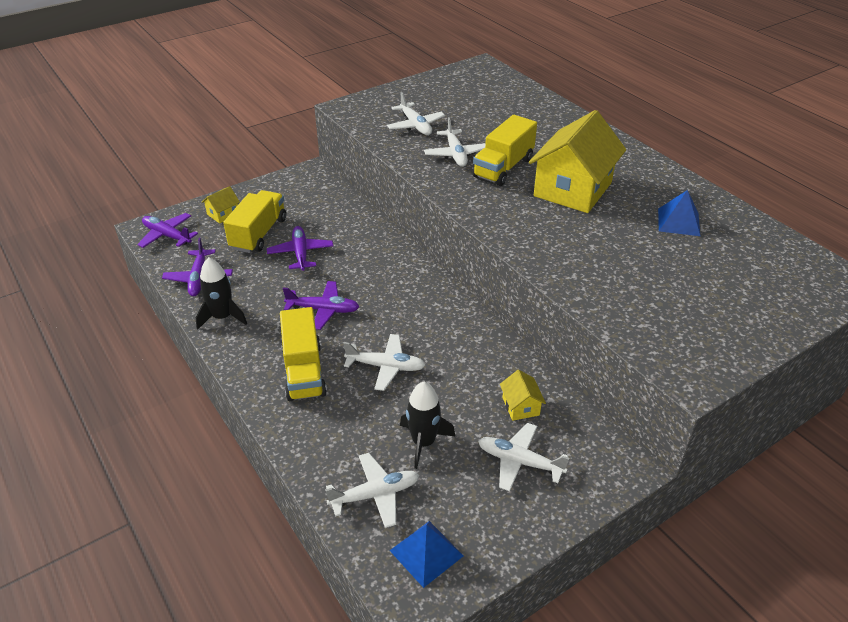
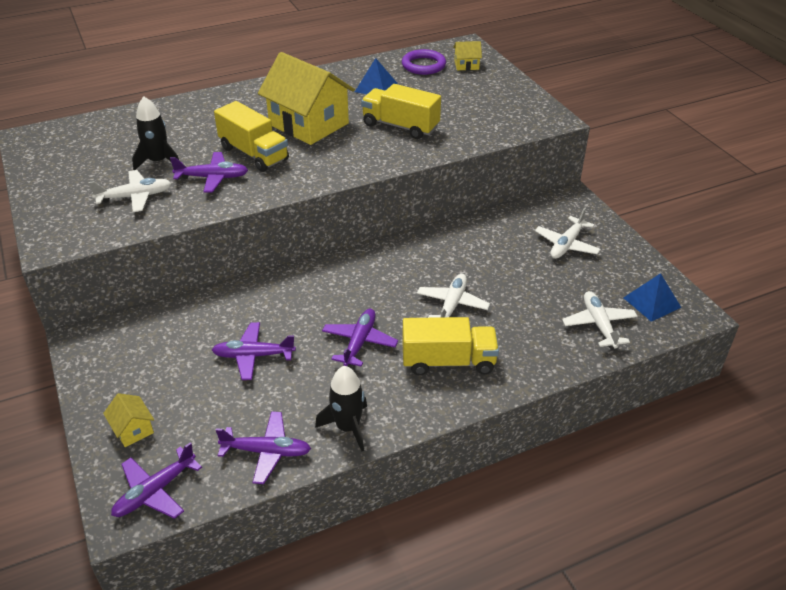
camera: 80 degrees left, 0 degrees up
yellow truck [223,190,287,253] -> yellow truck moved to [361,84,441,139]
black rocket [400,382,455,469] -> black rocket moved to [132,96,179,170]
white plane [424,117,486,167] -> purple plane [170,152,248,193]
yellow house [500,370,546,421] -> yellow house moved to [453,41,482,70]
none -> purple ring [402,49,446,75]

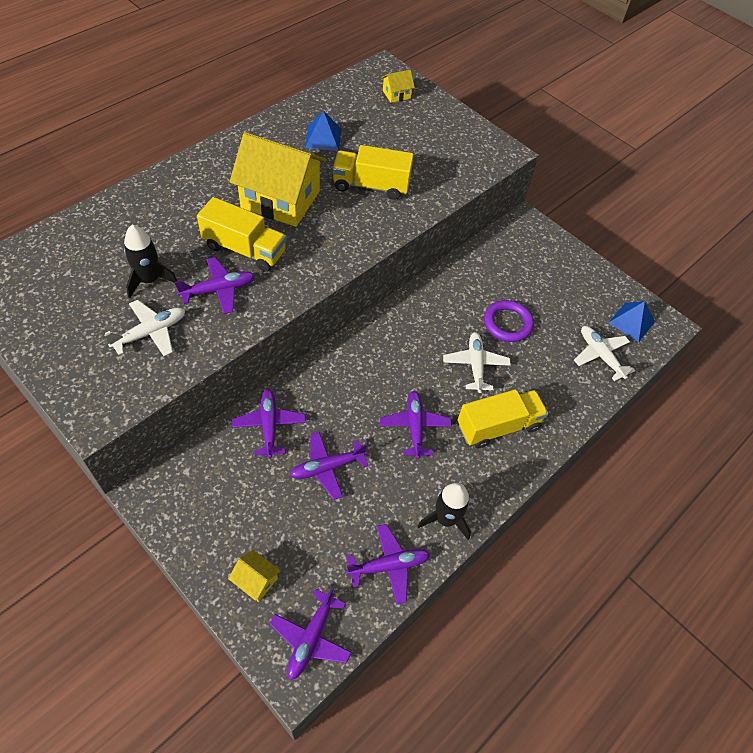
camera: 25 degrees left, 15 degrees up
purple ring [402,49,446,75] -> purple ring moved to [484,300,534,342]
white plane [535,208,601,259] -> none
none -> purple plane [232,389,306,458]

